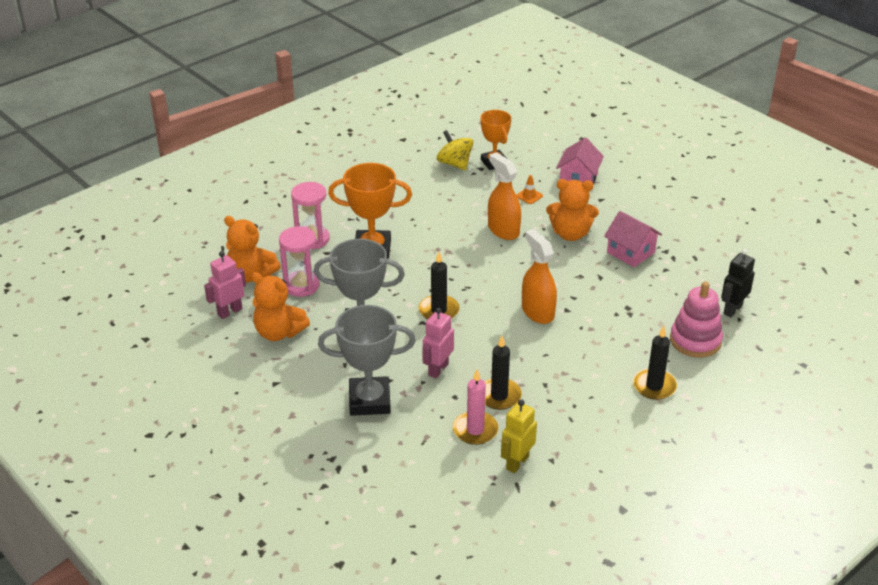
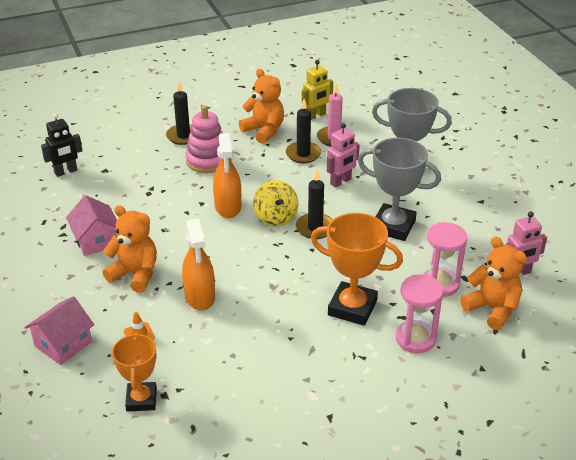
camera: 160 degrees left, 0 degrees up
orange teddy bear [251,272,310,341] -> orange teddy bear moved to [239,69,284,144]
yellow spinning top [436,130,474,171] -> yellow spinning top moved to [253,180,298,226]
pink stacking toy [670,282,723,358] -> pink stacking toy moved to [185,105,223,173]

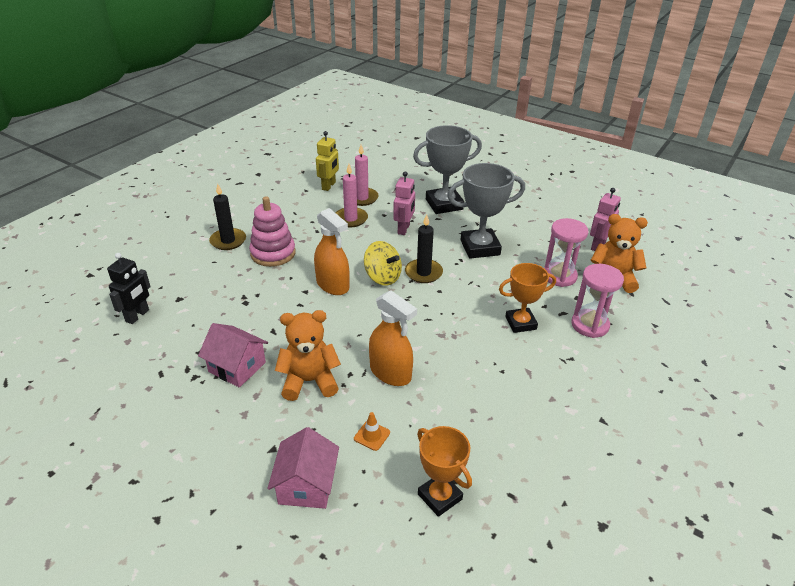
camera: 35 degrees left, 0 degrees up
orange teddy bear [239,69,284,144] -> none
black candle [286,99,321,163] -> pink candle [336,164,368,227]
orange trophy [311,213,403,326] -> orange trophy [499,263,556,333], size x0.66

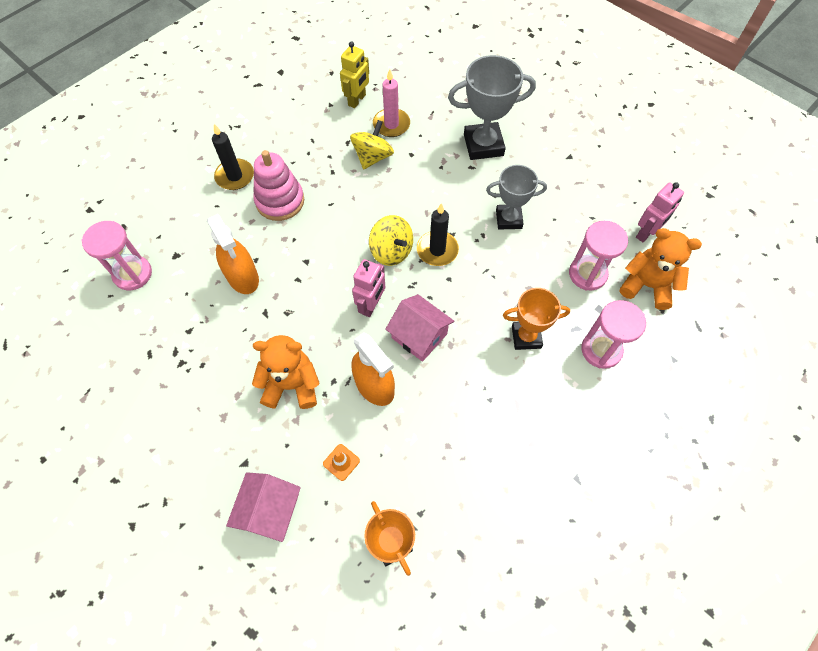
camera: 10 degrees right, 25 degrees up
black robot [107,253,151,324] -> pink hourglass [81,221,152,290]
pink house [198,323,268,388] -> pink house moved to [385,294,454,362]
orange spray bottle [314,208,350,295] -> orange spray bottle moved to [207,214,259,294]
pink candle [336,164,368,227] -> yellow spinning top [350,120,394,170]
pink robot [393,171,415,235] -> pink robot moved to [352,259,385,317]
grey trophy [447,163,525,259] -> grey trophy [486,165,547,229], size x0.66

